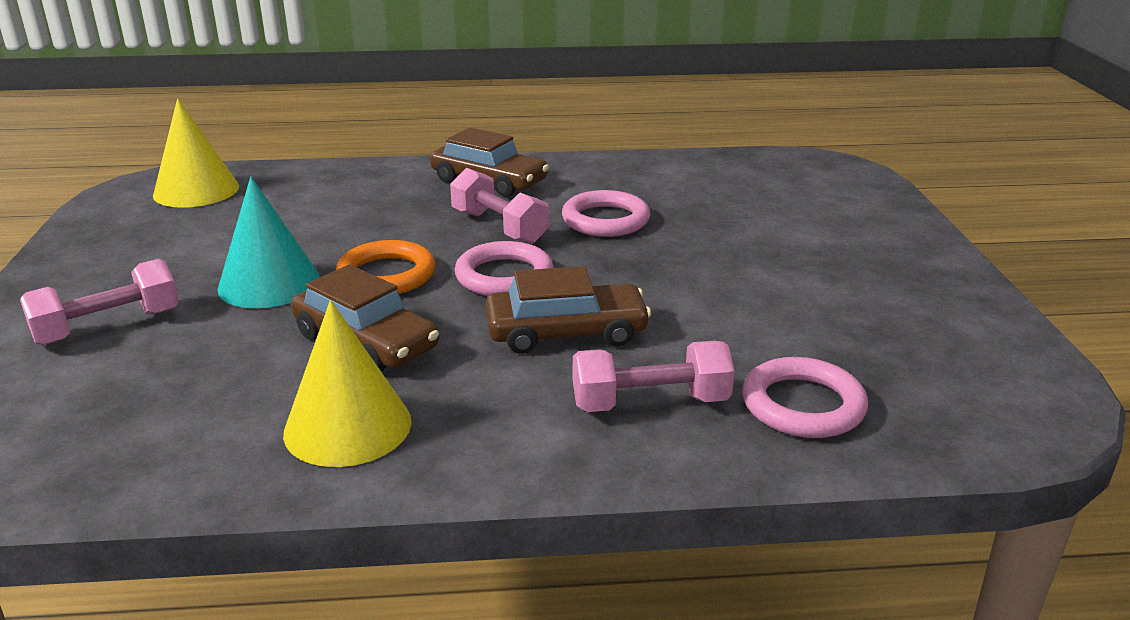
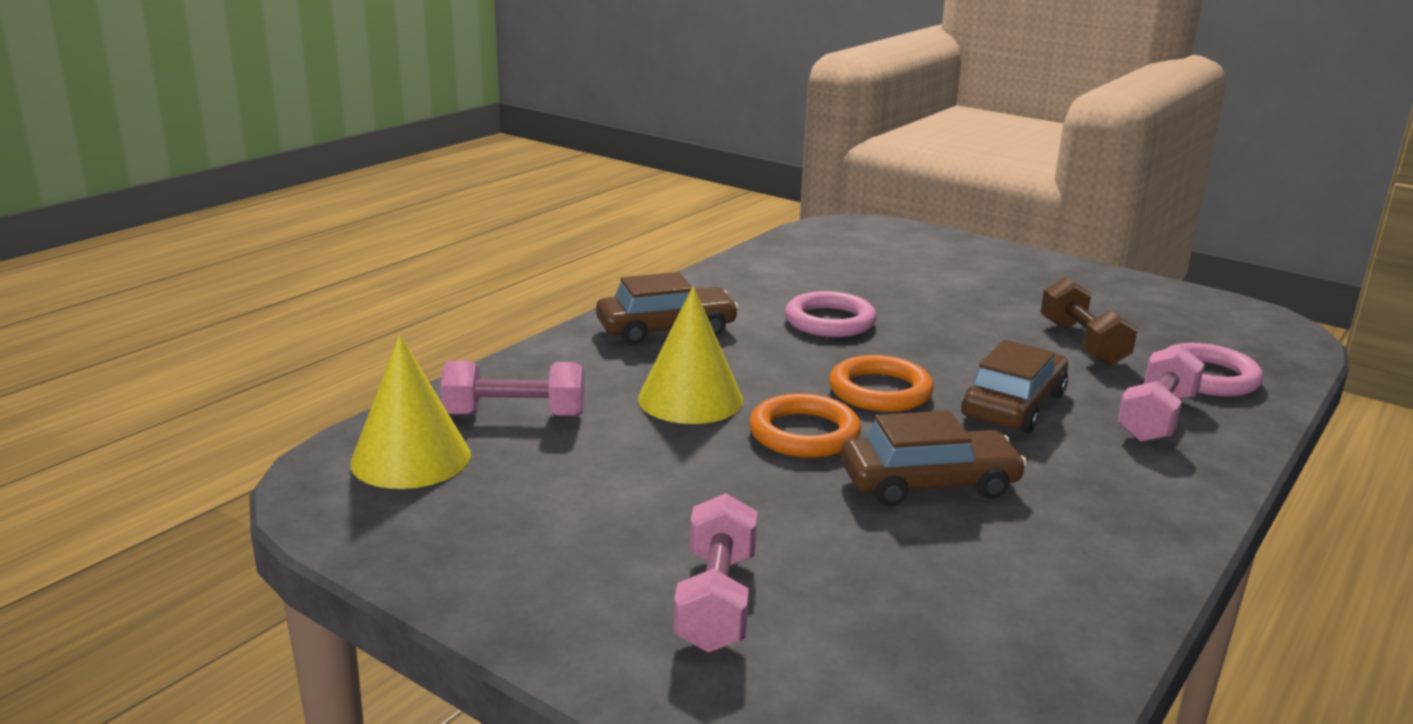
camera: 50 degrees left, 5 degrees down
turquoise cone [217,176,320,308] -> none
yellow cone [283,300,412,467] -> yellow cone moved to [638,286,743,424]
pink dumbbell [450,168,549,244] -> pink dumbbell moved to [440,360,584,416]
pink ring [455,241,554,296] -> orange ring [829,355,934,412]
none -> brown dumbbell [1040,277,1138,366]

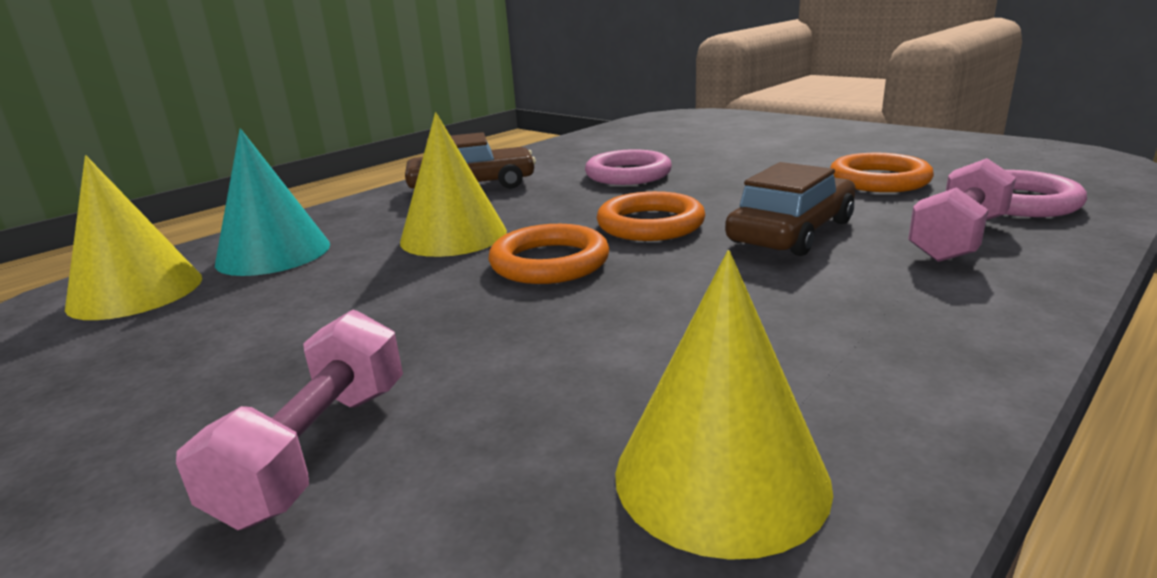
camera: 10 degrees right, 0 degrees up
pink dumbbell [440,360,584,416] -> turquoise cone [215,128,330,276]
brown car [841,411,1027,506] -> none
brown dumbbell [1040,277,1138,366] -> orange ring [830,153,934,192]
none -> yellow cone [615,250,833,560]

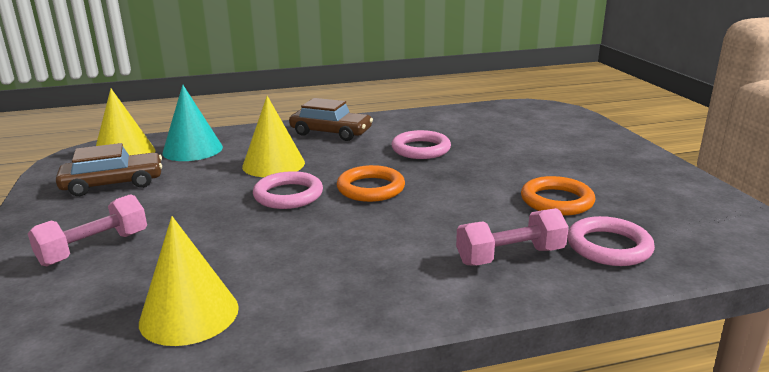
camera: 30 degrees right, 0 degrees up
orange ring [489,224,609,284] -> pink ring [253,171,323,209]
brown car [725,162,855,256] -> brown car moved to [56,143,162,196]

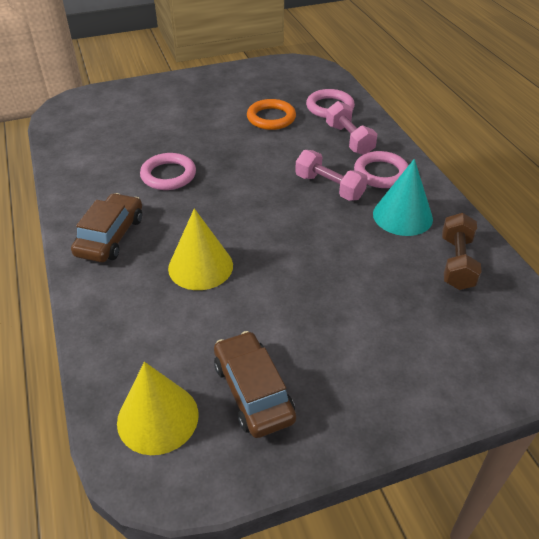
camera: 95 degrees left, 20 degrees up
pink dumbbell [28,194,147,266] -> pink dumbbell moved to [295,150,368,201]
yellow cone [139,216,239,346] -> brown dumbbell [442,213,482,290]
turquoise cone [163,85,223,161] -> turquoise cone moved to [373,159,433,236]
pink ring [253,171,323,209] -> pink ring moved to [354,151,409,188]
orange ring [337,165,405,202] -> none

